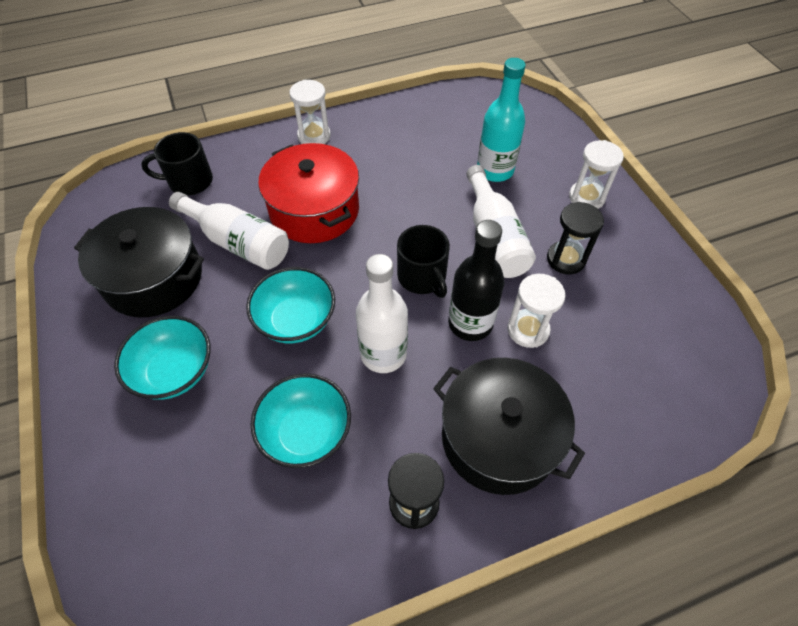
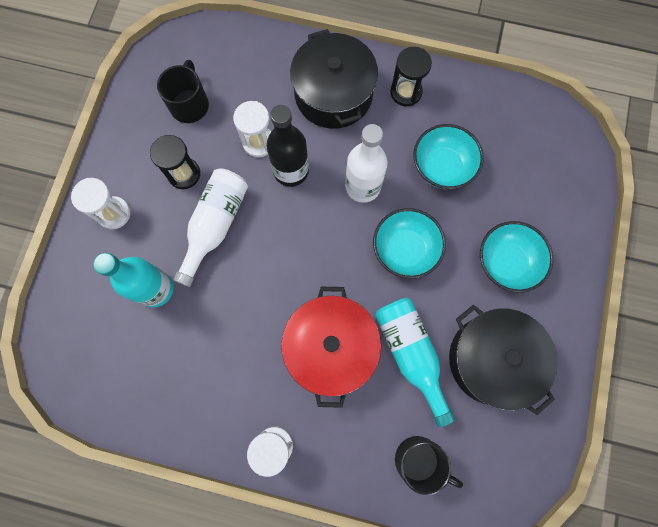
camera: 145 degrees left, 20 degrees up
white bottle [169,192,289,270] -> turquoise bottle [375,298,455,427]
black mug [397,225,450,298] -> black mug moved to [157,60,209,123]

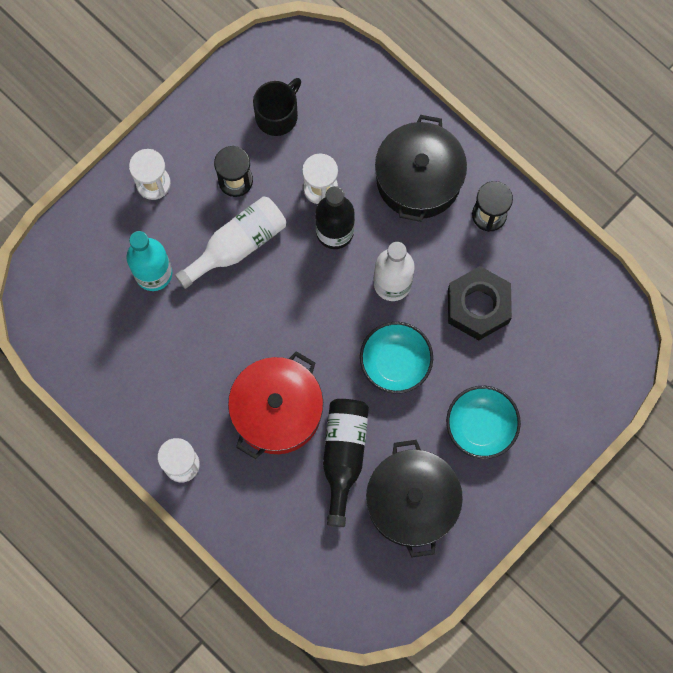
camera: 30 degrees right, 0 degrees up
turquoise bottle [375,298,455,427] -> black bottle [323,399,369,527]
black mug [395,436,463,495] -> none
turquoise bowl [413,124,484,189] -> black nut [448,266,512,340]

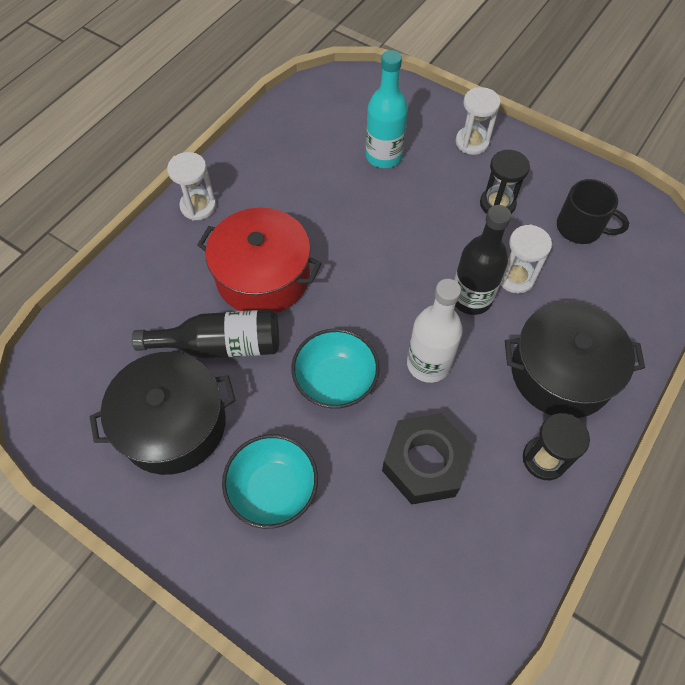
camera: 80 degrees right, 15 degrees down
white bottle [175,197,286,289] -> none

